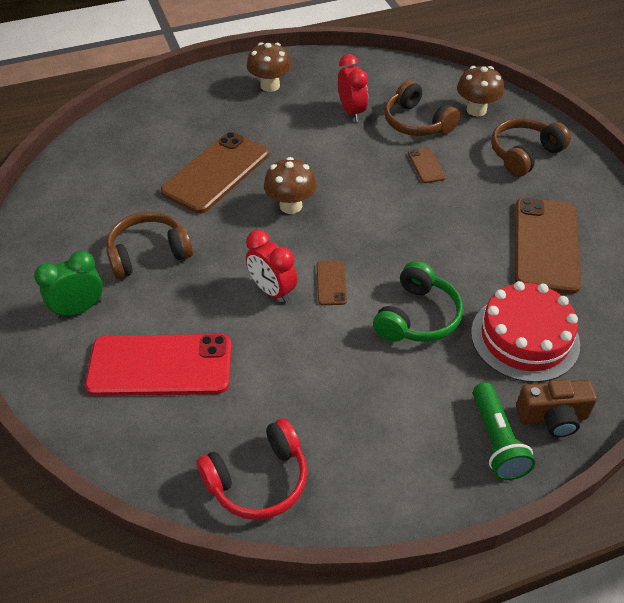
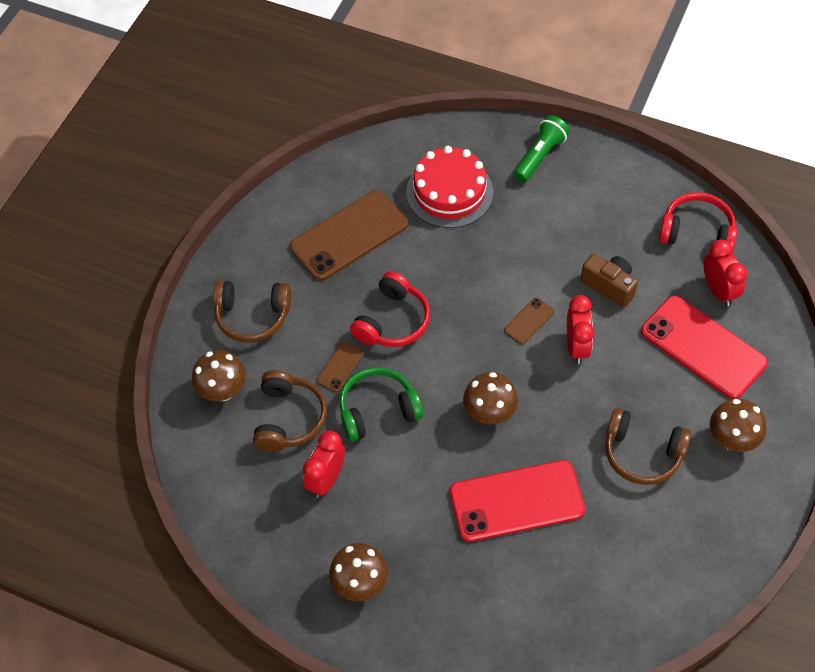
camera: 135 degrees left, 10 degrees up
green clock [34,251,103,318] -> brown mushroom [710,398,766,452]
brown phone [161,132,269,213] -> red phone [450,460,585,542]
green headphones [373,261,463,342] -> green headphones moved to [339,367,423,442]
brown camera [516,380,597,437] -> brown camera moved to [581,254,638,307]
none -> red headphones [350,271,430,347]
none -> red clock [704,240,747,306]

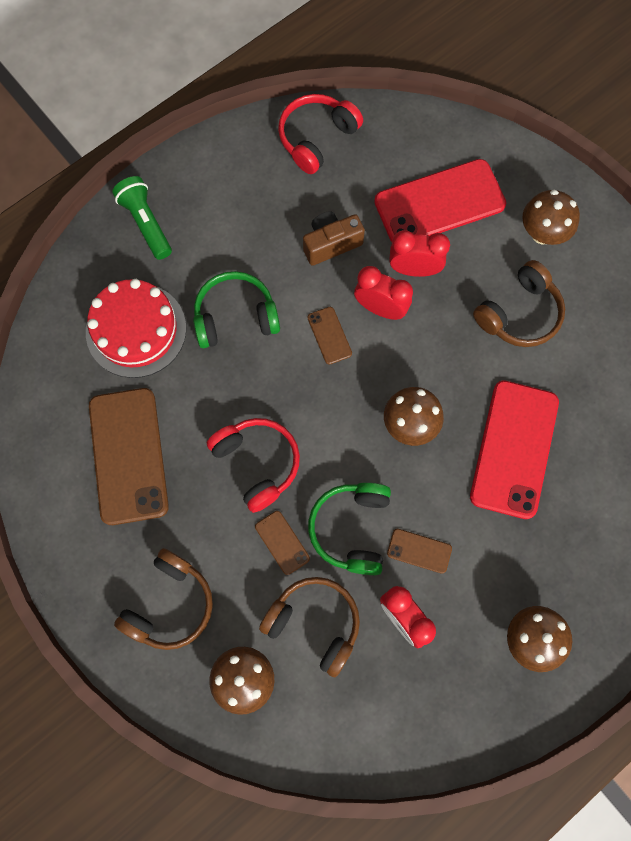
camera: 65 degrees left, 15 degrees up
red clock [704,240,747,306] -> red clock moved to [389,230,450,277]
none -> green headphones [193,271,280,348]
none -> brown phone [387,529,452,574]

